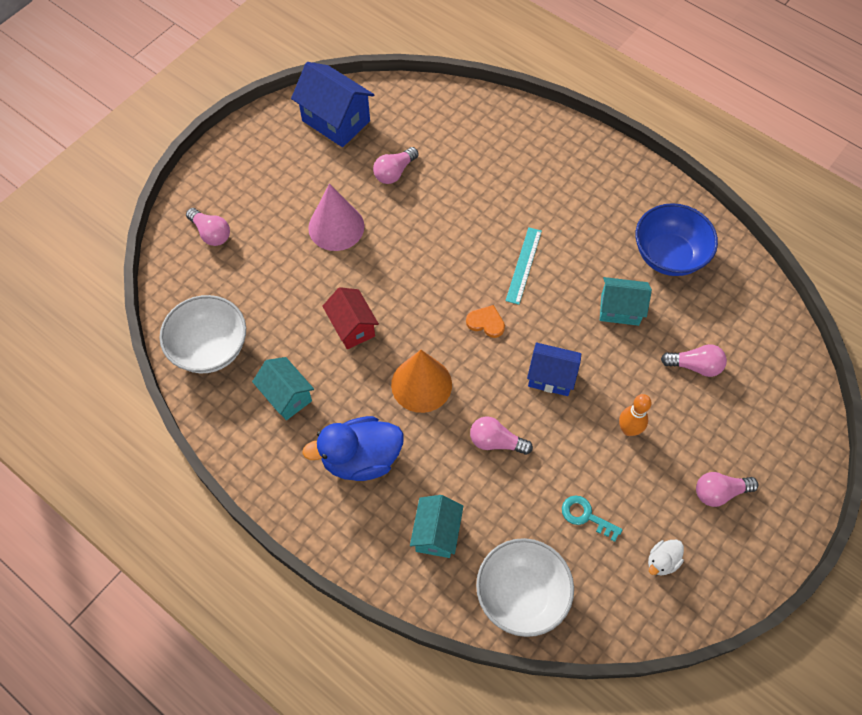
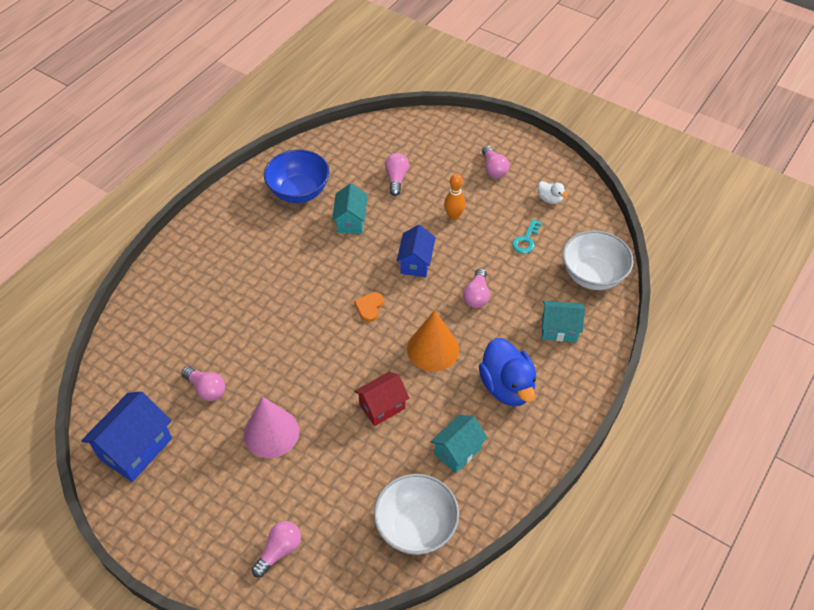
camera: 95 degrees left, 10 degrees down
turquoise ruler [505,227,542,305] -> none

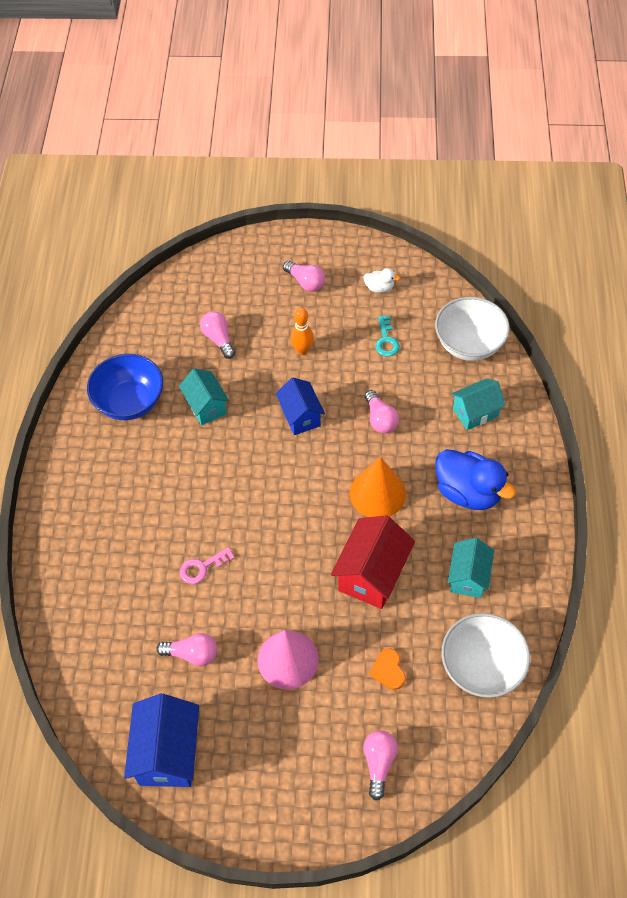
camera: 30 degrees left, 5 degrees up
orange heart [354,292,384,322] -> orange heart moved to [369,648,406,690]
red house [354,372,409,426] -> red house [331,515,415,609], size x1.52
none -> pink key [180,547,235,584]

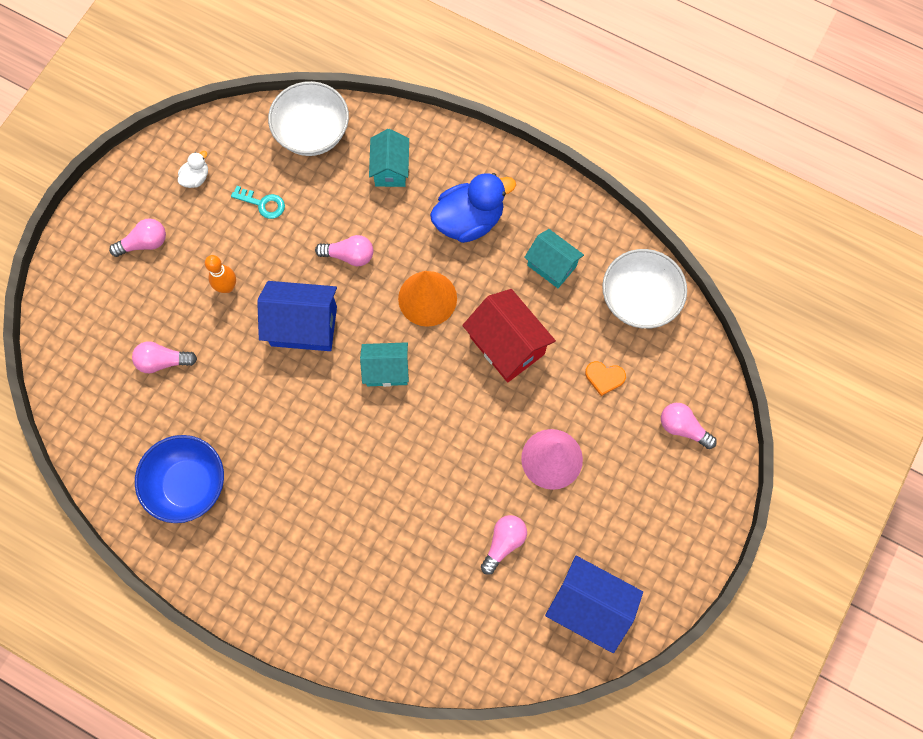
camera: 65 degrees left, 15 degrees up
turquoise house [179,368,229,426] -> turquoise house moved to [360,342,409,387]
pink key [180,547,235,584] -> none
blue house [276,378,325,435] -> blue house [257,281,337,351], size x1.52

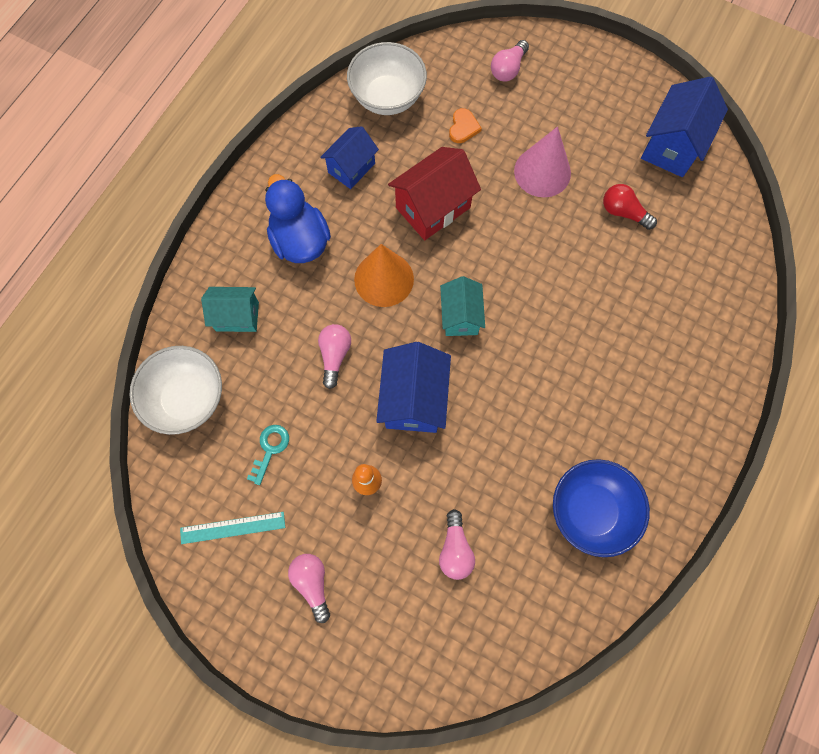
camera: 90 degrees left, 0 degrees up
white duck [178,151,208,188] -> turquoise ruler [180,512,285,544]
pink light bulb [481,515,527,575] -> red light bulb [603,184,657,230]
turquoise house [524,229,584,288] -> blue house [320,126,379,189]

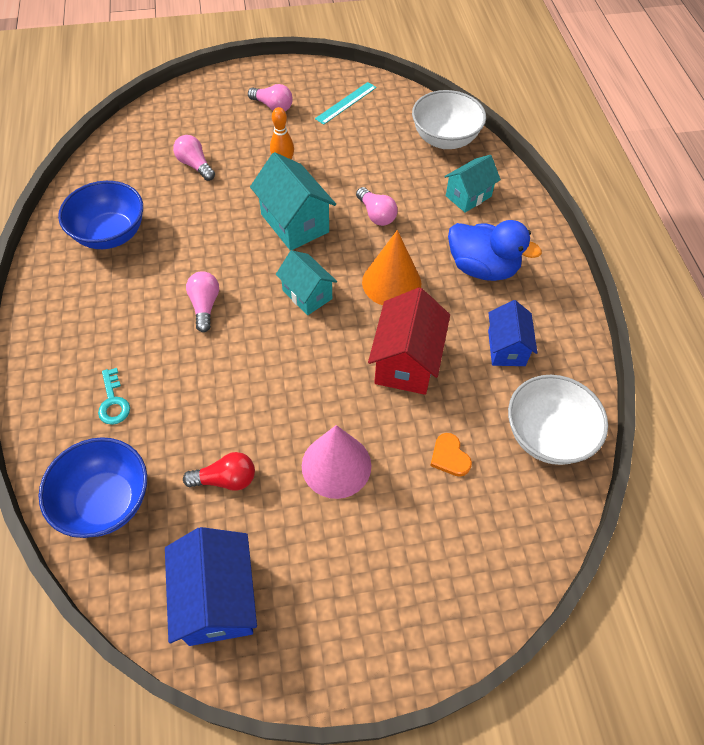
camera: 140 degrees right, 15 degrees down
turquoise key [247,425,289,485] -> turquoise key moved to [98,368,130,425]
blue house [376,342,451,433] -> turquoise house [250,152,336,251]
pink light bulb [491,40,529,82] -> pink light bulb moved to [186,271,219,332]
none -> blue bowl [38,437,147,538]

